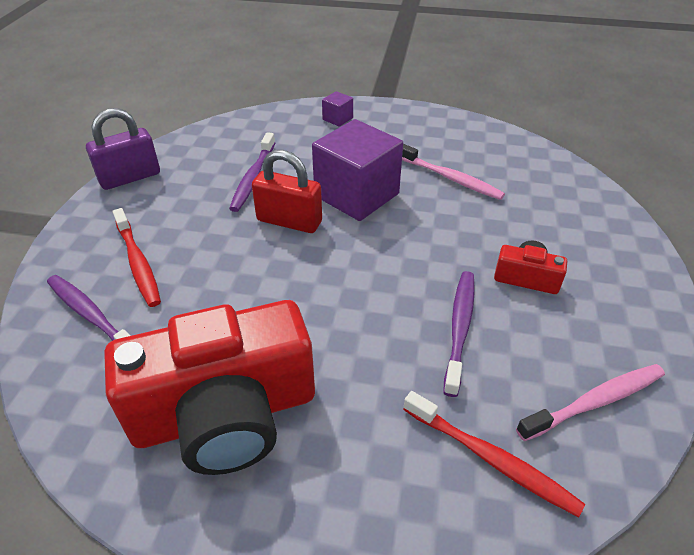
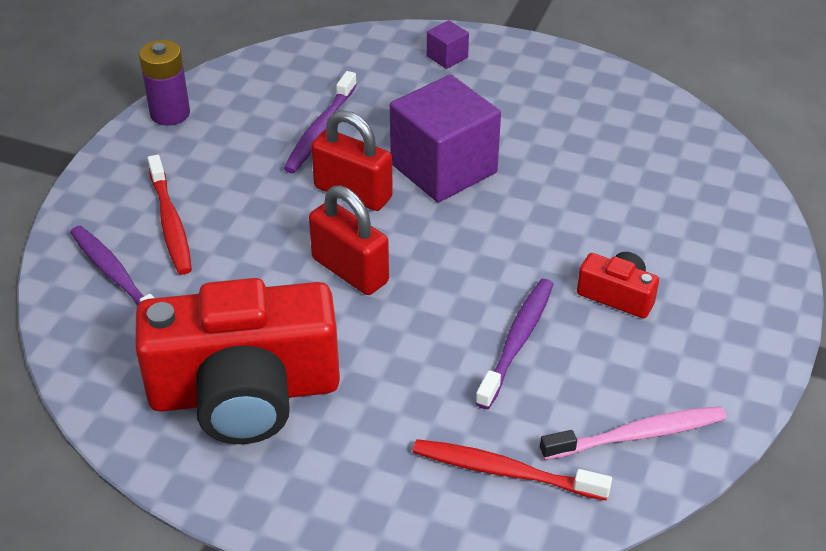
camera: 10 degrees right, 0 degrees up
purple padlock [86,108,160,190] -> purple battery [139,40,190,126]
pink toothbrush [402,144,505,200] -> none
red toothbrush [403,391,585,517] -> red toothbrush turned 150 degrees clockwise [413,439,612,501]
none -> red padlock [309,185,389,295]

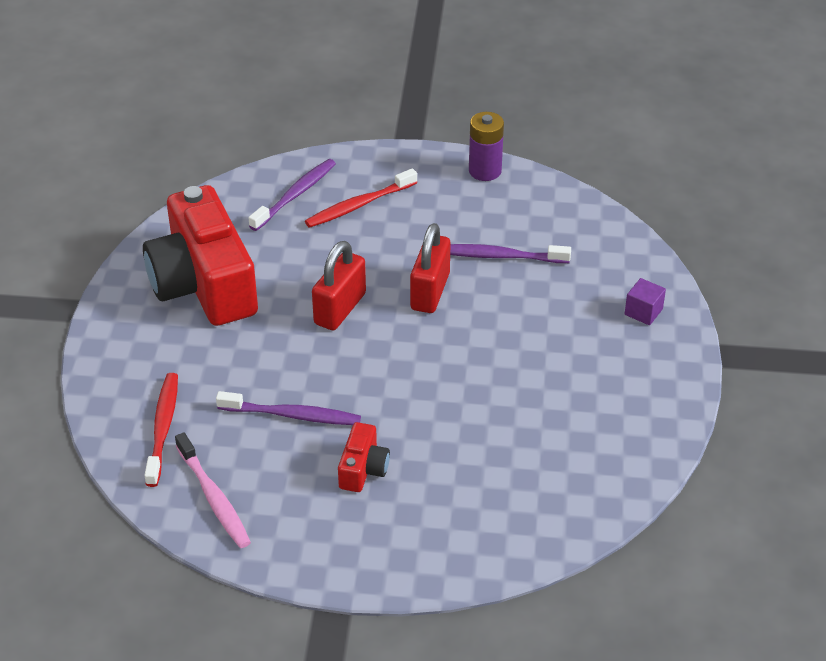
camera: 75 degrees right, 0 degrees up
purple cube [390,74,501,203] -> none

